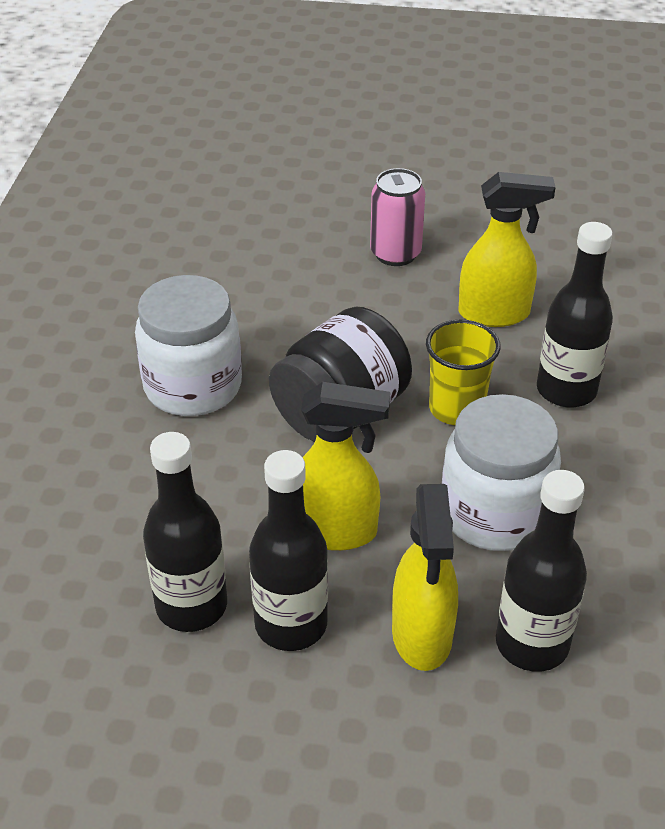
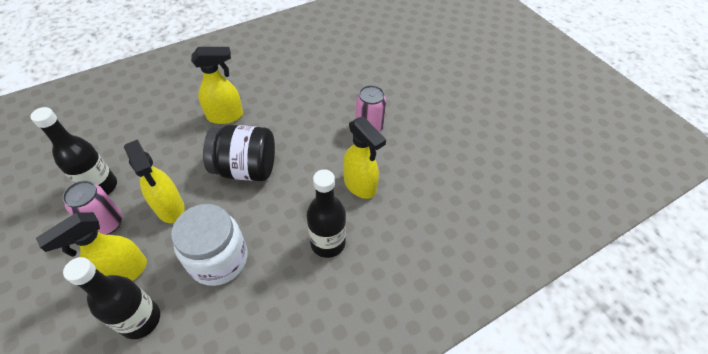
camera: 50 degrees right, 10 degrees up
white jar [135,275,242,416] -> yellow spray bottle [191,47,243,124]
black bottle [249,450,328,651] -> pink can [62,180,122,235]
yellow cup [426,319,500,425] -> none

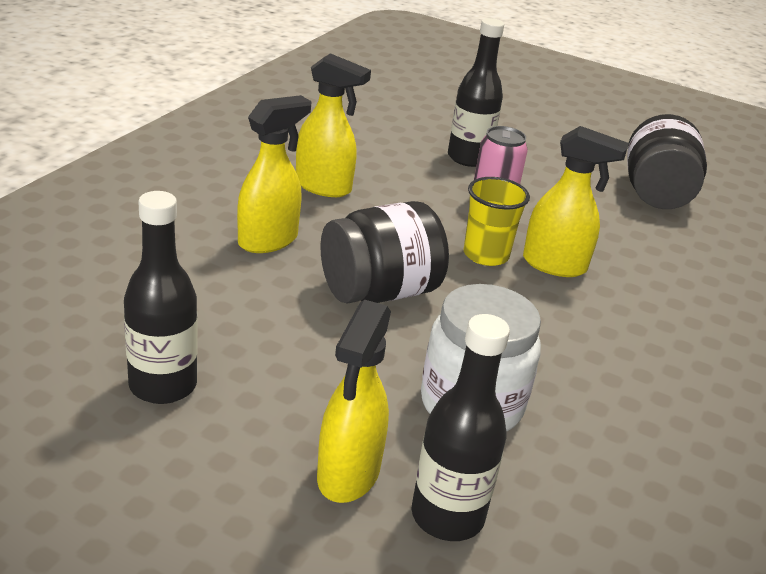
camera: 35 degrees left, 20 degrees down
pink can [62,180,122,235] -> none
yellow spray bottle [124,140,185,223] -> yellow spray bottle moved to [296,53,371,197]
black bottle [307,169,346,258] -> black bottle moved to [448,18,504,167]
none -> yellow cup [464,177,530,266]
none -> black jar [627,114,707,209]

